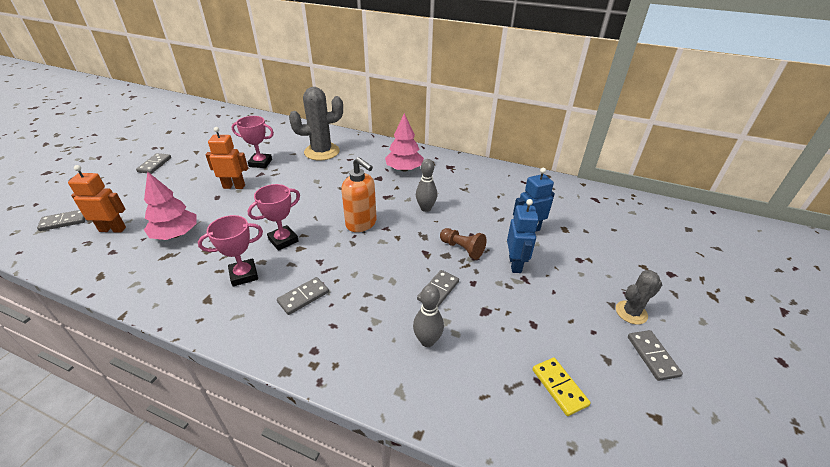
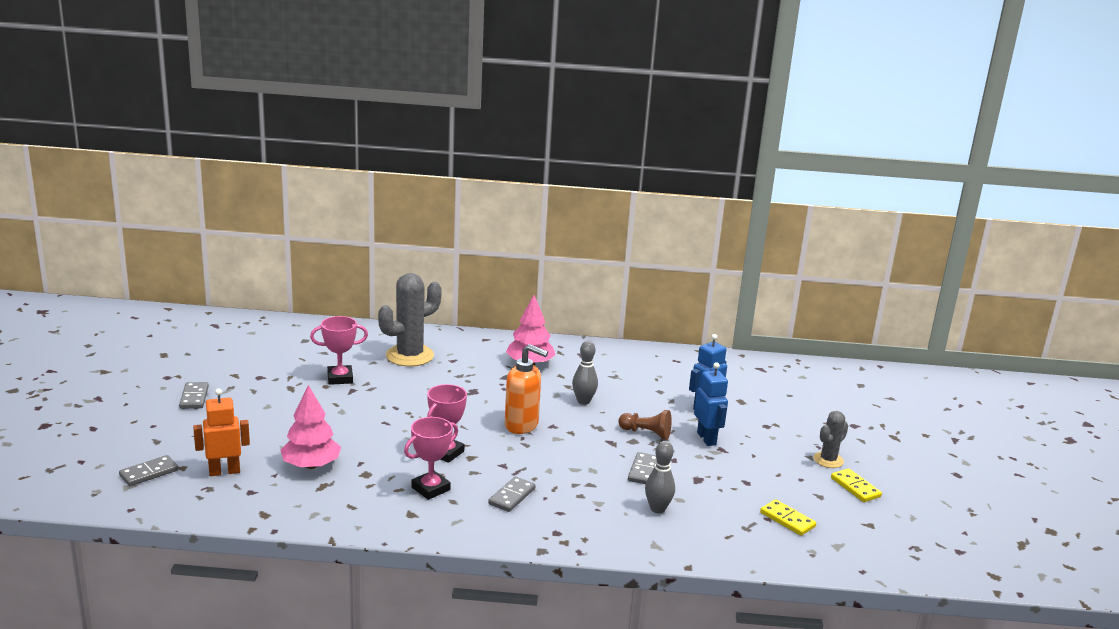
camera: 20 degrees left, 15 degrees down
orange robot [206,127,248,189] -> none
grey domino [628,330,683,381] -> yellow domino [831,468,882,502]

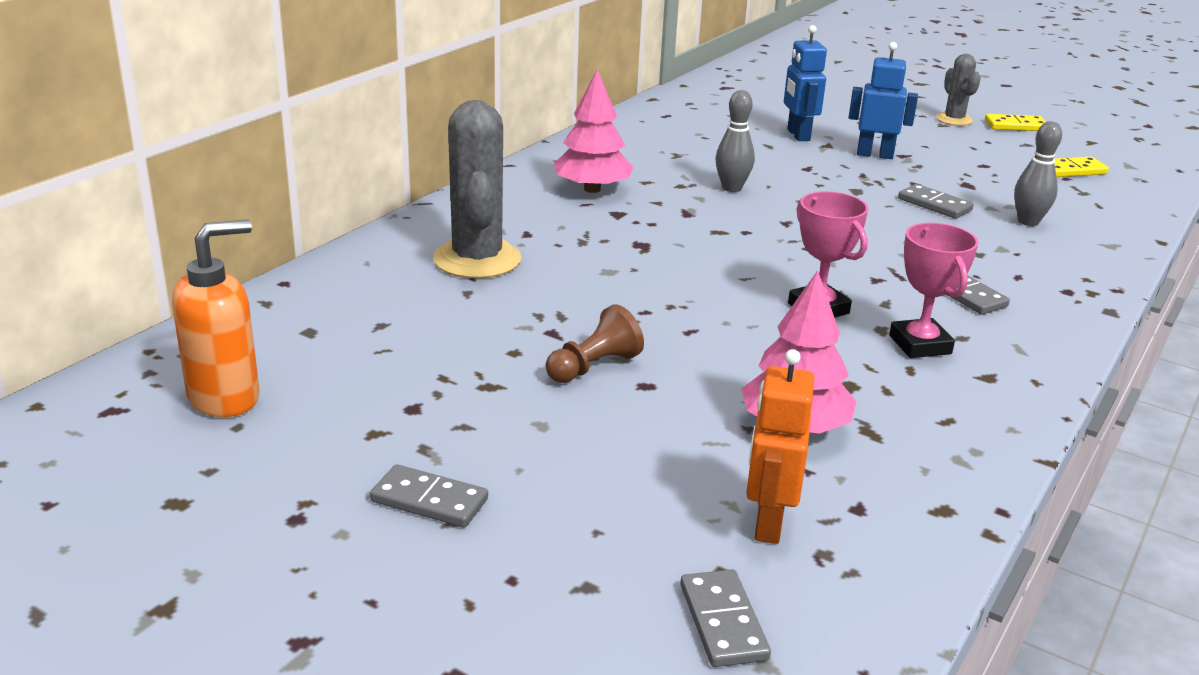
camera: 60 degrees left, 5 degrees up
pink trophy [310,316,368,385] -> none
orange soap dispenser [505,344,548,434] -> orange soap dispenser moved to [172,220,260,417]
brown pawn [618,410,672,440] -> brown pawn moved to [546,304,644,383]

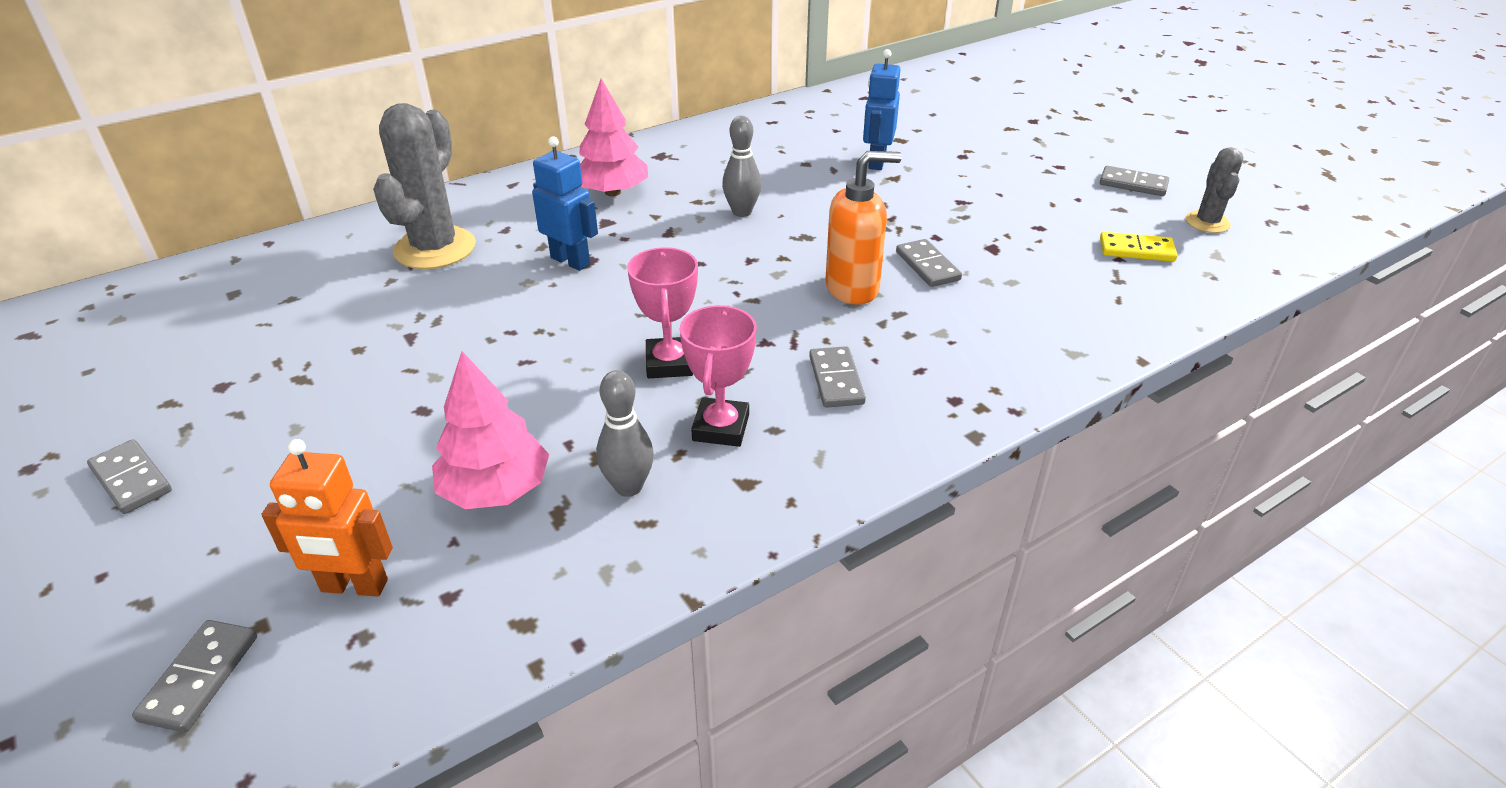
camera: 25 degrees right, 10 degrees up
orange soap dispenser [172,220,260,417] -> orange soap dispenser moved to [825,151,902,305]
brown pawn [546,304,644,383] -> none
orange robot [746,349,814,544] -> orange robot turned 120 degrees counterclockwise [261,439,393,597]
blue robot [848,42,918,159] -> blue robot moved to [532,137,598,271]
grey cactus [936,54,981,126] -> grey cactus moved to [1186,147,1243,233]
yellow domino [985,114,1046,131] -> grey domino [1100,166,1169,196]
grey bowling pin [1014,121,1062,226] -> grey bowling pin moved to [596,370,654,497]

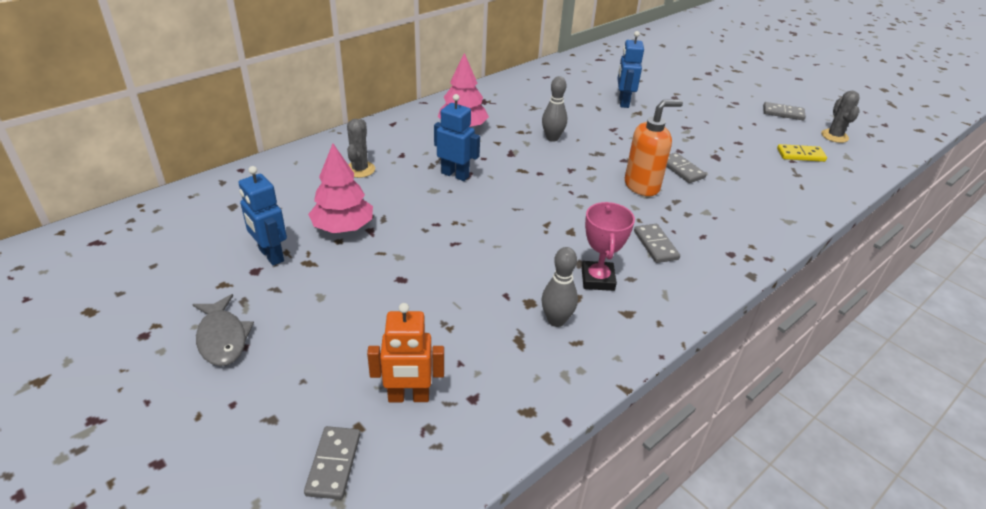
camera: 10 degrees left, 0 degrees up
grey domino [87,439,172,514] -> grey fish [192,294,254,366]
grey cactus [373,103,476,269] -> grey cactus [347,119,375,178], size x0.55
pink tree [432,351,549,509] -> pink tree moved to [308,144,373,233]
pink trophy [627,247,698,378] -> none
none -> blue robot [239,166,287,266]

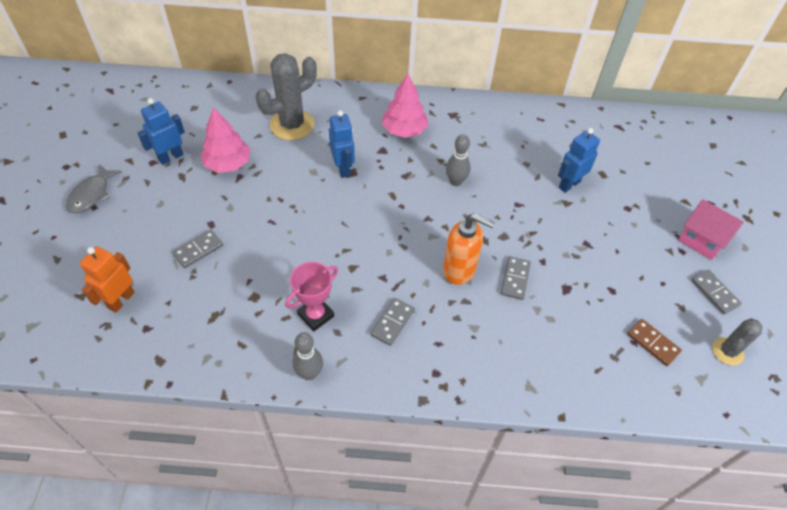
camera: 45 degrees right, 15 degrees up
blue robot [239,166,287,266] -> blue robot turned 45 degrees clockwise [137,98,185,165]
grey domino [304,426,360,500] -> grey domino moved to [173,230,223,268]
grey cactus [347,119,375,178] -> grey cactus [256,53,317,140], size x1.80
orange robot [367,303,444,402] -> orange robot turned 75 degrees clockwise [80,246,135,313]
grey bowling pin [541,247,578,327] -> grey bowling pin moved to [292,333,323,380]
yellow domino [777,144,827,162] -> brown domino [627,319,682,366]
none -> pink house [678,199,744,260]

